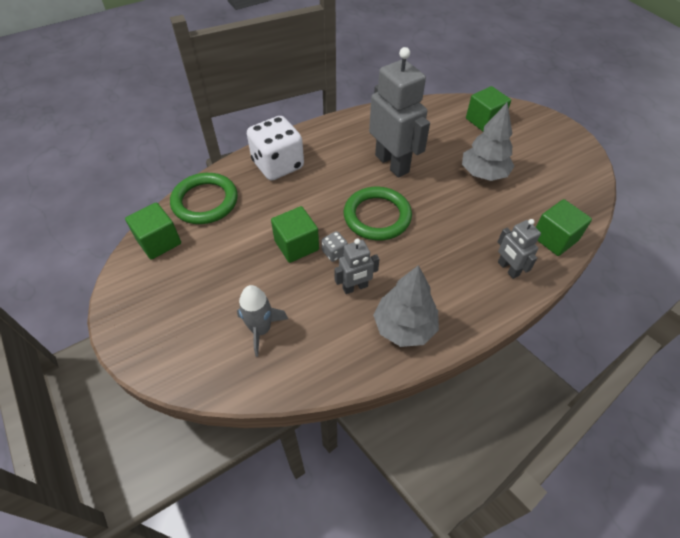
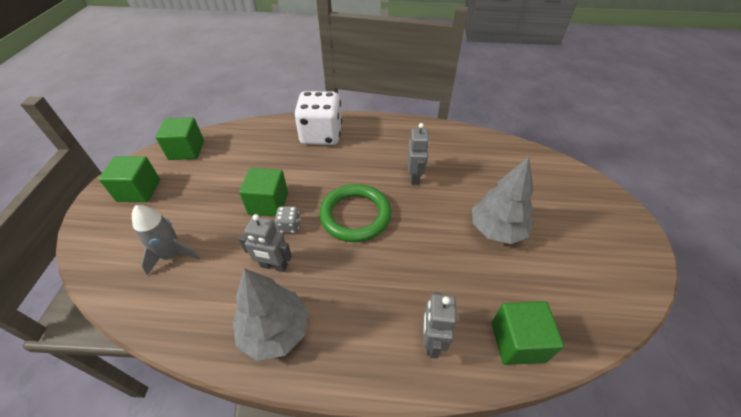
camera: 35 degrees right, 5 degrees down
green ring [170,173,238,224] -> none
grey robot [369,47,430,178] -> grey robot [407,123,429,185], size x0.51
green cube [466,86,511,132] -> green cube moved to [99,156,160,202]

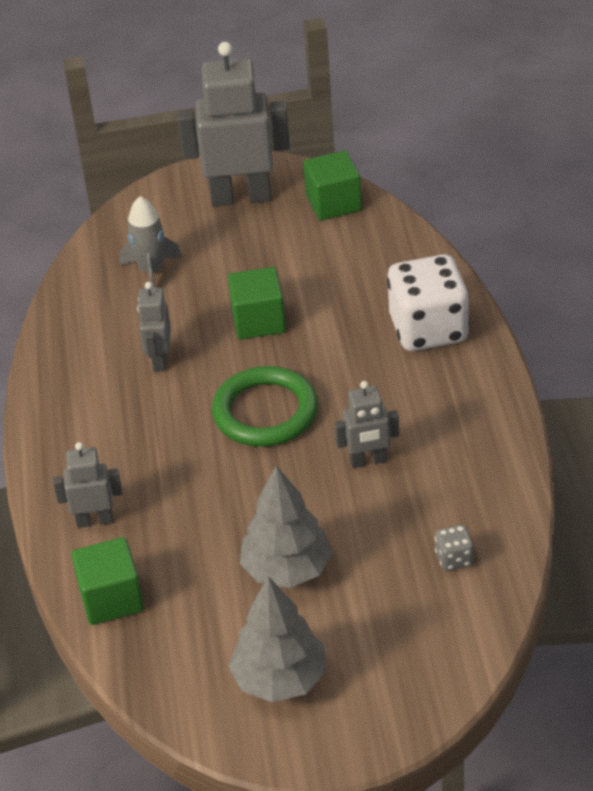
camera: 80 degrees right, 5 degrees down
green cube [99,156,160,202] -> grey robot [178,42,290,207]
grey tree [233,268,308,361] -> grey tree moved to [229,576,326,702]
grey dice [275,206,301,233] -> grey dice moved to [435,525,474,571]

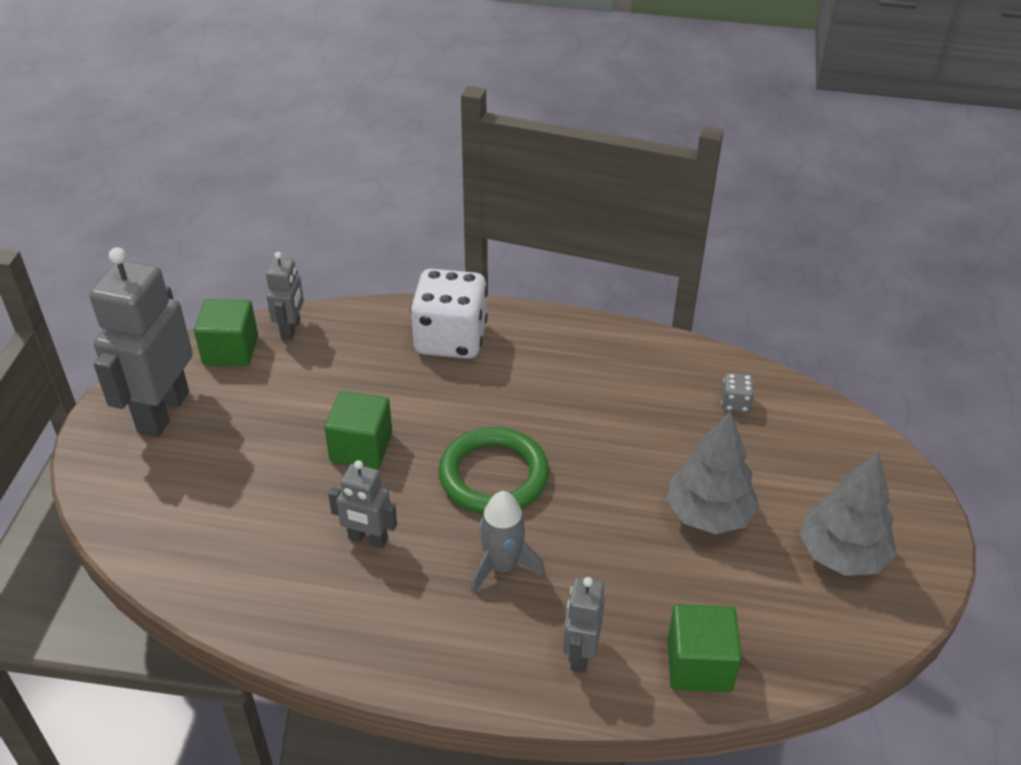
camera: 75 degrees left, 0 degrees up
grey rocket [120,196,182,288] -> grey rocket moved to [471,491,545,594]
grey robot [335,381,400,468] -> grey robot moved to [266,252,304,340]

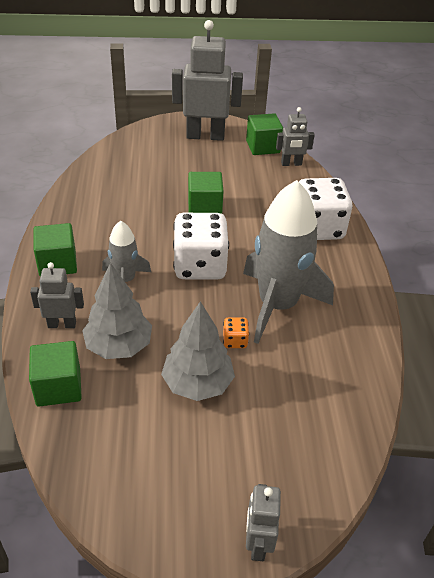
camera: 75 degrees right, 0 degrees up
grey robot [328,460,397,549] -> grey robot moved to [246,484,281,561]
green ring [438,427,549,514] -> white dice [173,213,229,279]
grey dice [721,373,755,412] -> none
grey tree [799,451,897,576] -> grey tree moved to [82,263,152,359]
none -> green cube [34,223,77,276]
none -> orange dice [223,317,249,348]
none -> grey rocket [243,180,334,344]

